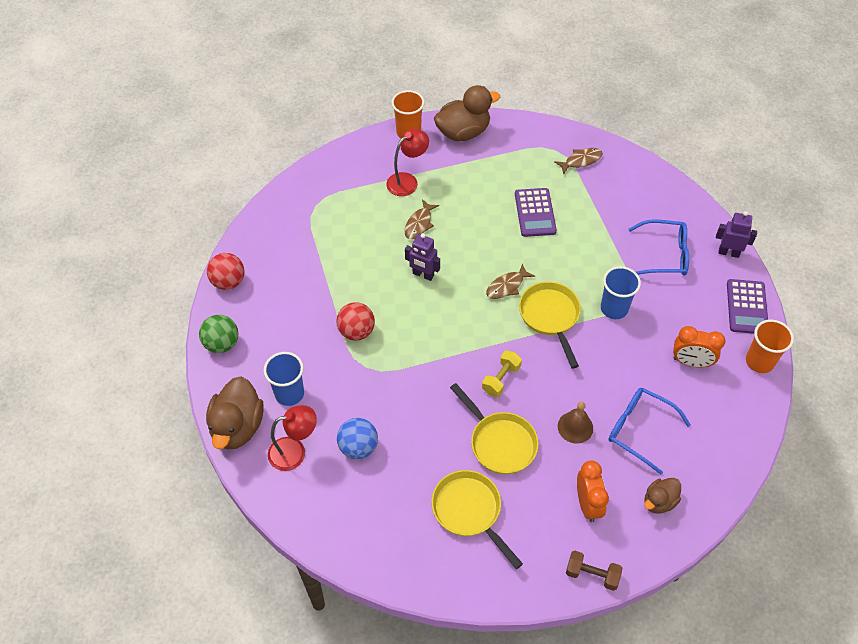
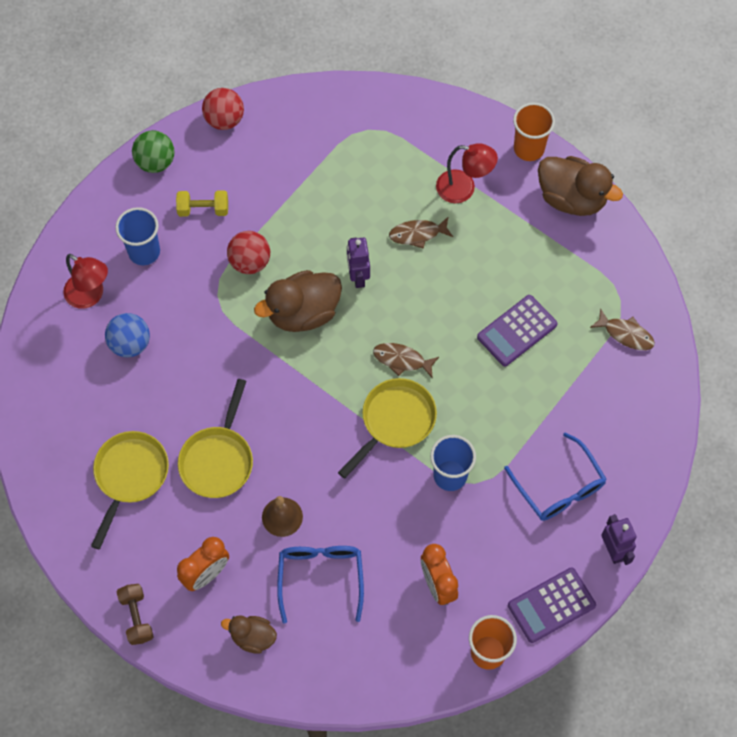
camera: 55 degrees right, 10 degrees up
brown duck [206,377,264,449] -> brown duck moved to [254,270,342,332]
yellow dumbbell [482,351,522,397] -> yellow dumbbell moved to [176,190,228,217]

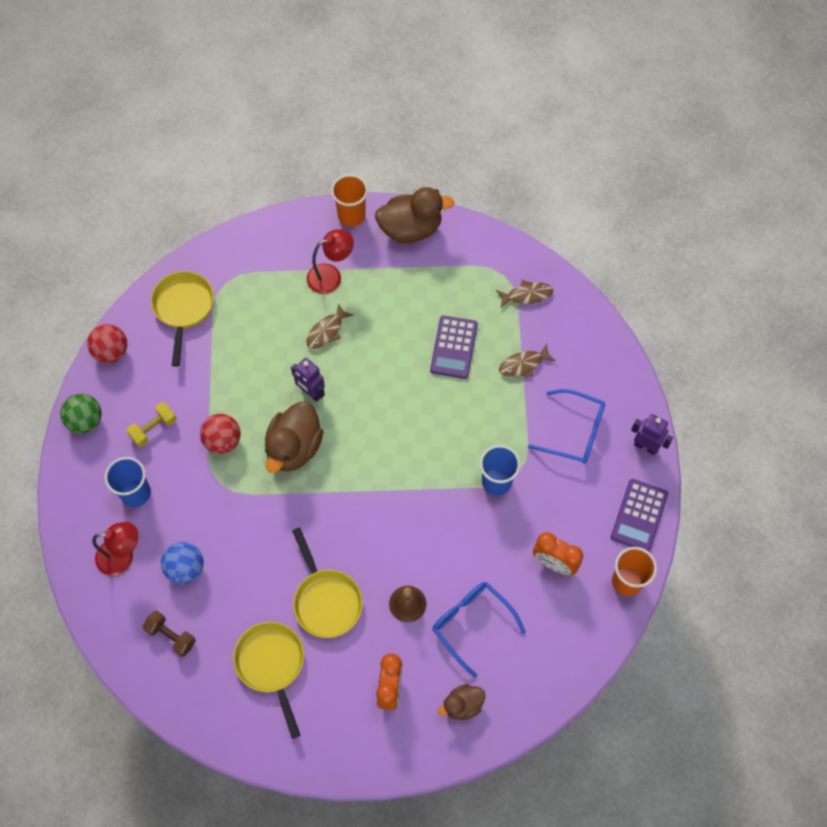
camera: 40 degrees left, 0 degrees up
brown dumbbell [117,584,154,645] -> brown dumbbell moved to [143,611,196,657]
yellow pan [338,378,437,479] -> yellow pan moved to [151,271,214,367]
brown fish [373,343,439,379] -> brown fish moved to [499,344,556,377]

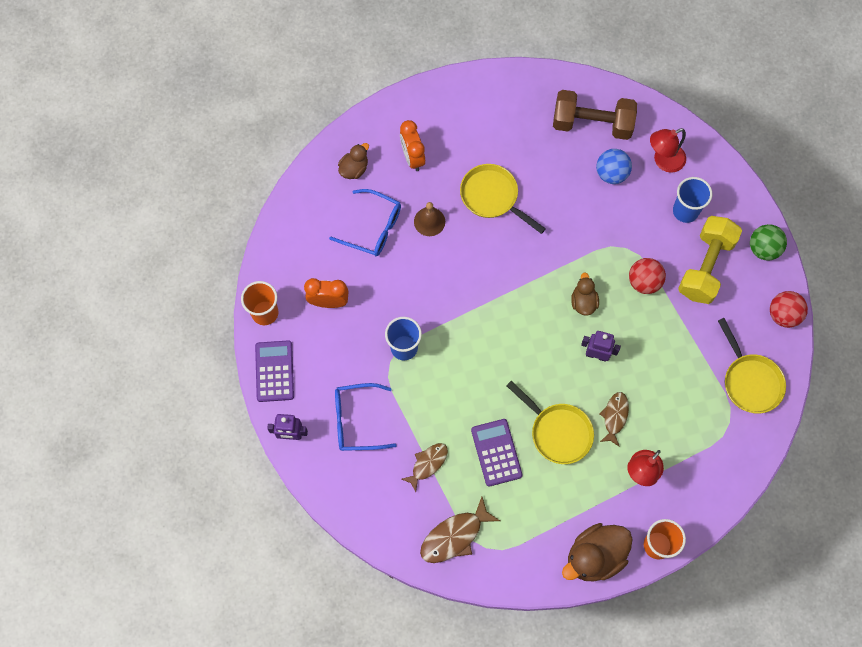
camera: 155 degrees right, 5 degrees up
yellow dumbbell [126,402,177,447] -> yellow dumbbell [678,216,742,304], size x1.93
brown dumbbell [143,611,196,657] -> brown dumbbell [553,90,637,140], size x1.93
yellow pan [233,622,304,739] -> yellow pan moved to [506,381,594,464]
brown duck [265,402,324,473] -> brown duck [571,272,599,316], size x0.56
brown fish [496,280,553,308] -> brown fish [420,497,500,563], size x1.51

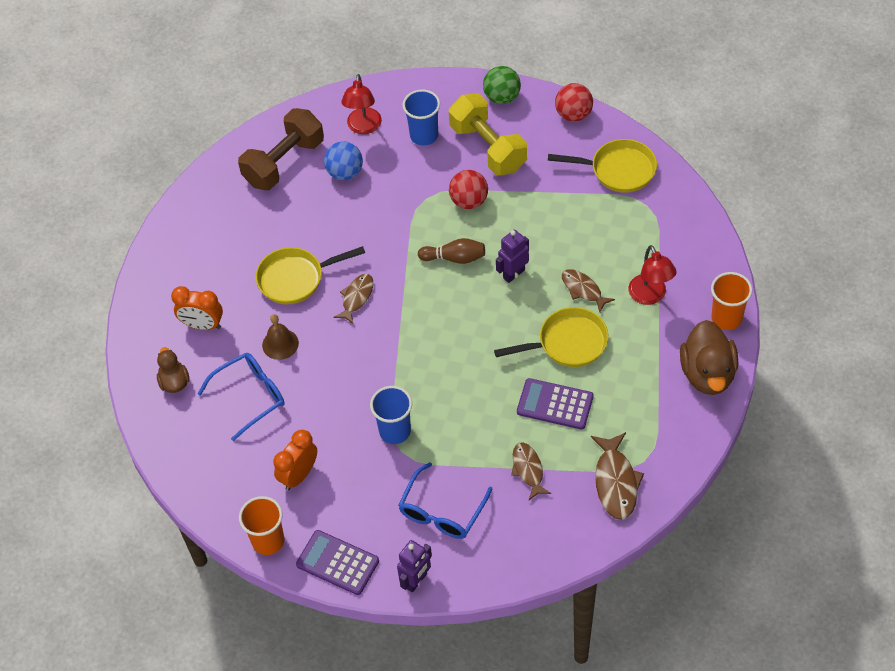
camera: 55 degrees left, 15 degrees down
brown duck [571,272,599,316] -> brown bowling pin [418,238,485,264]
none -> brown fish [333,274,373,325]

